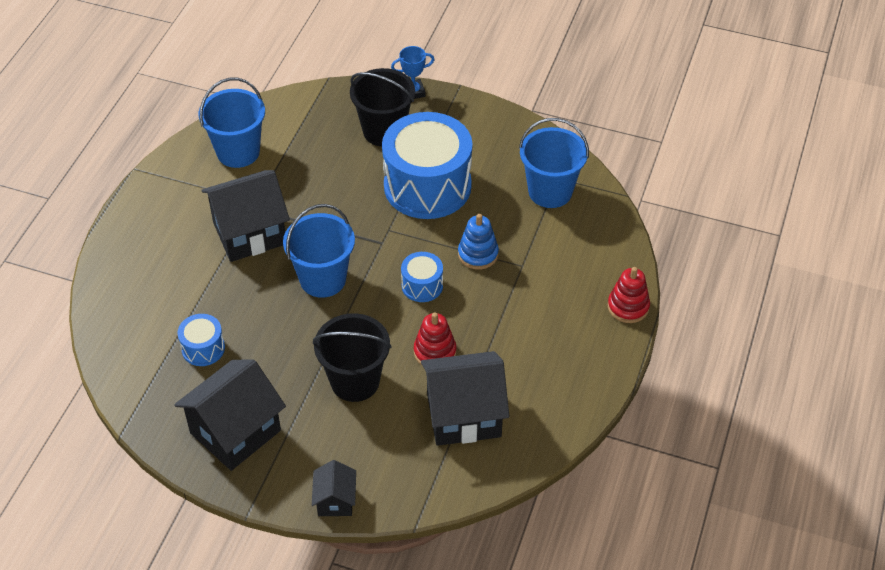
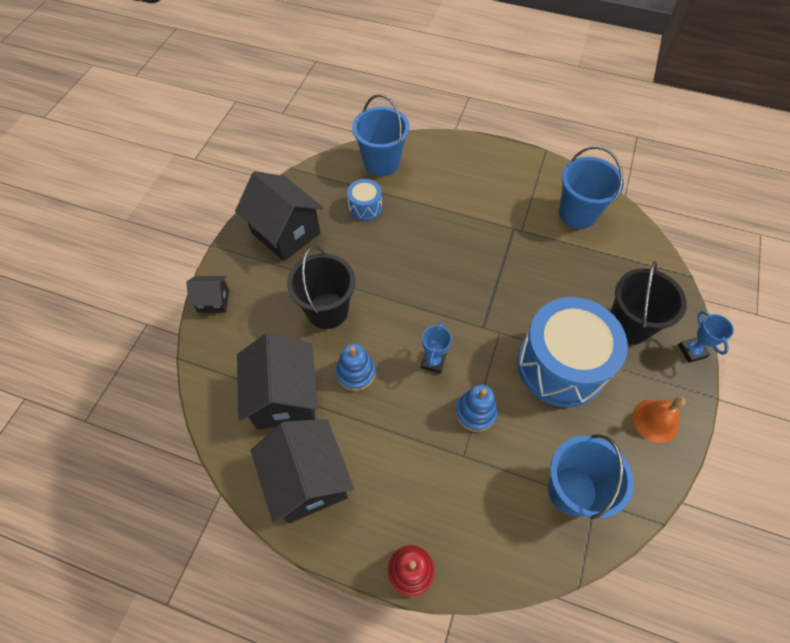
camera: 90 degrees right, 10 degrees up
black house [201,170,290,262] -> black house moved to [251,419,354,524]
blue bucket [283,204,355,298] -> blue bucket moved to [352,94,409,176]
blue drum [401,252,443,302] -> blue trophy [421,322,452,374]
red stacking toy [414,313,456,365] -> blue stacking toy [336,344,376,391]
none -> orange bell [632,396,686,443]

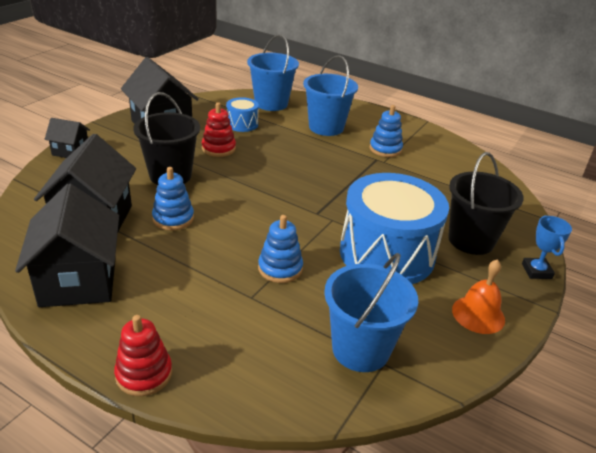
camera: 10 degrees right, 25 degrees down
blue trophy [421,322,452,374] -> none
blue bucket [559,146,624,229] -> blue bucket moved to [303,55,358,136]
none -> red stacking toy [202,103,236,157]
none -> blue stacking toy [370,105,403,157]

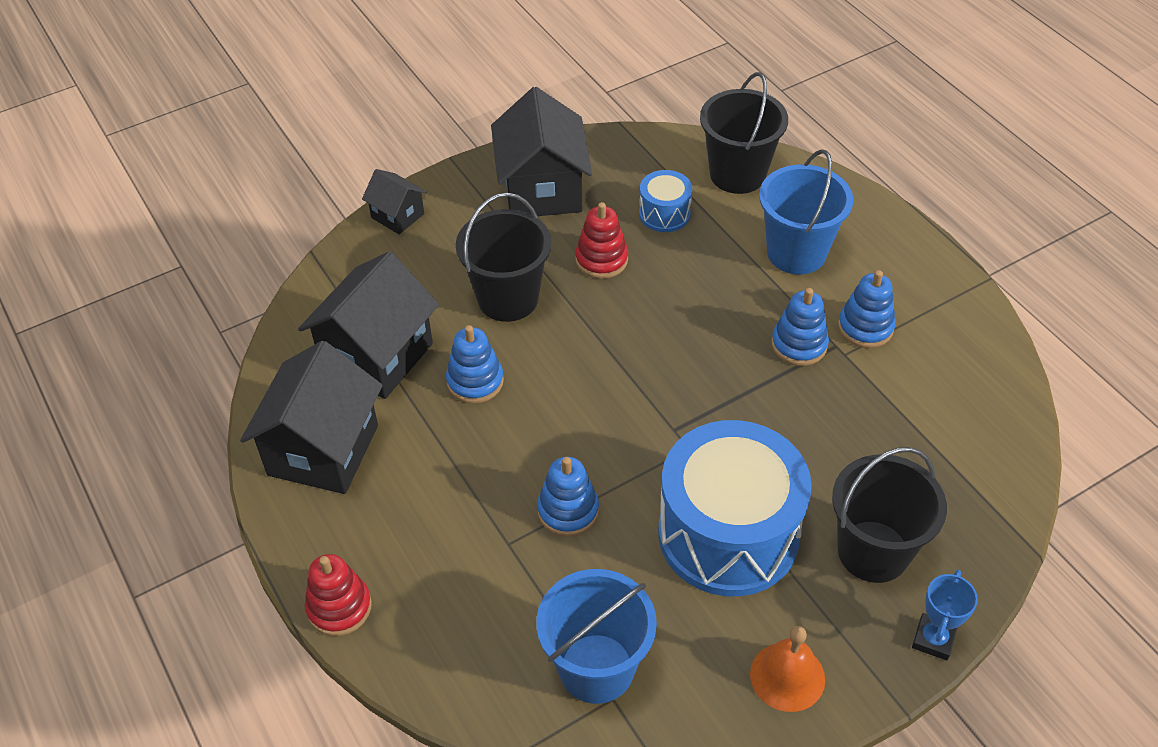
camera: 30 degrees right, 15 degrees up
blue bucket [247,34,299,111] -> black bucket [700,72,788,194]
none -> blue stacking toy [771,288,829,366]

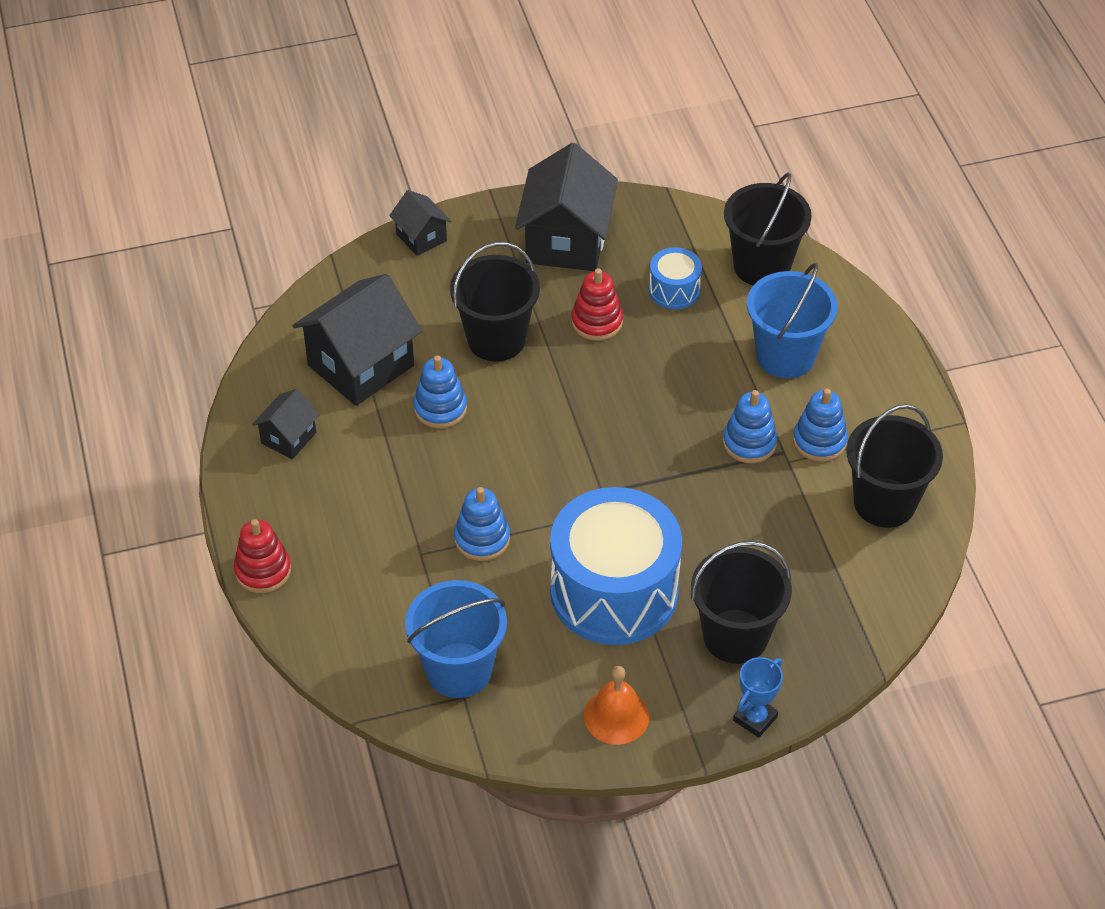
camera: 15 degrees right, 0 degrees up
black house [240,341,383,494] -> black house [252,389,320,459], size x0.51
none -> black bucket [846,404,943,528]

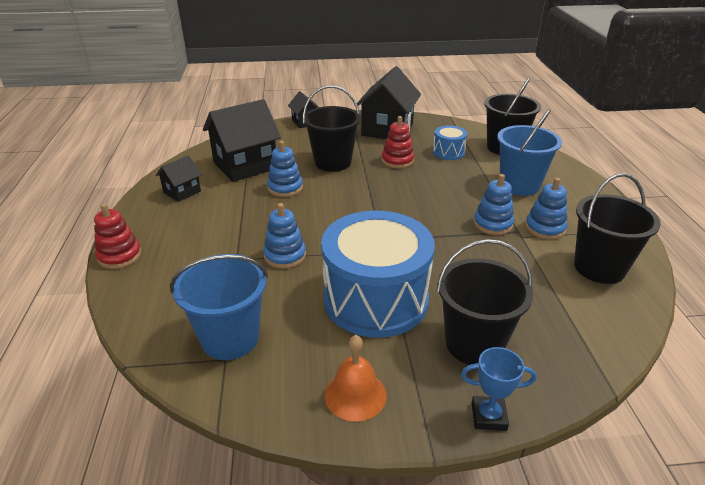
camera: 10 degrees right, 15 degrees down
blue trophy [733,657,783,738] -> blue trophy turned 45 degrees clockwise [461,347,537,431]

